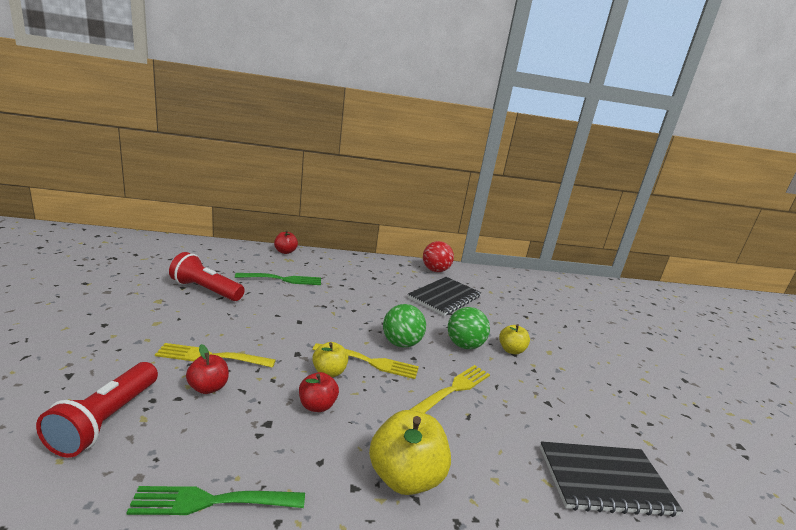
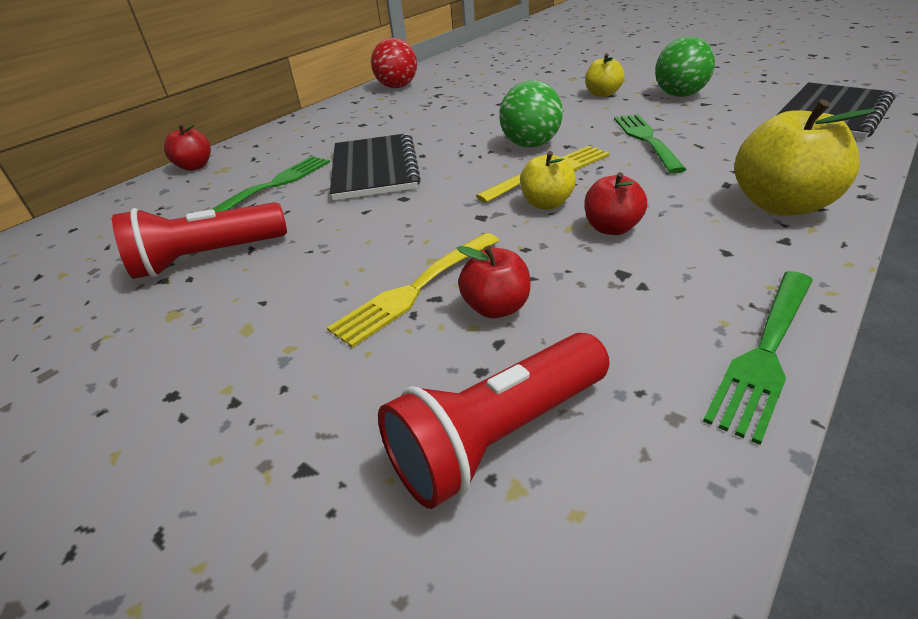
camera: 40 degrees left, 15 degrees up
red flashlight [36,362,158,458] -> red flashlight turned 90 degrees clockwise [378,333,609,509]
black notebook [408,277,481,316] -> black notebook moved to [330,133,421,200]
yellow fork [410,365,490,413] -> green fork [614,114,687,174]
green ball [448,307,490,349] -> green ball moved to [655,36,715,97]

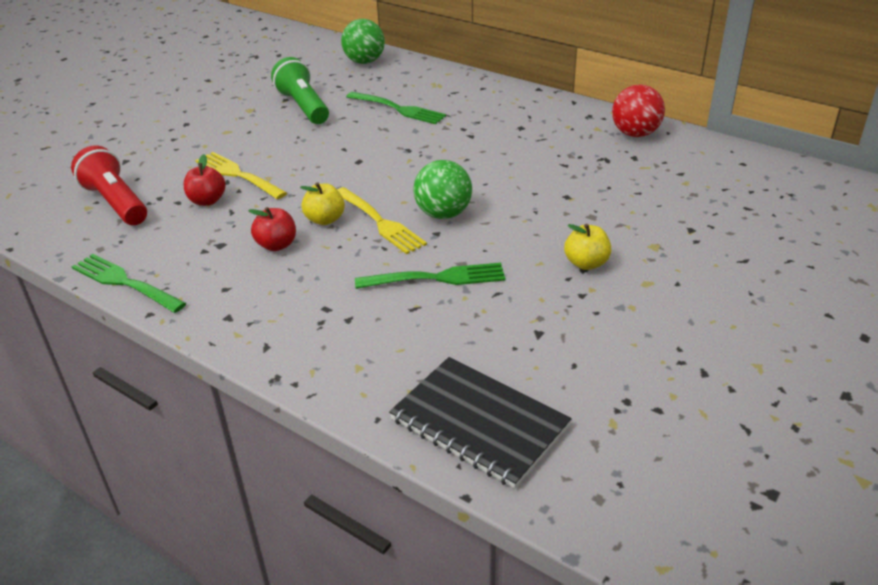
camera: 85 degrees right, 0 degrees up
red flashlight [112,202,287,279] -> green flashlight [271,57,329,124]
red apple [164,124,211,171] -> none
black notebook [330,133,421,200] -> none
green ball [655,36,715,97] -> green ball moved to [341,19,385,64]
yellow apple [734,99,876,216] -> none

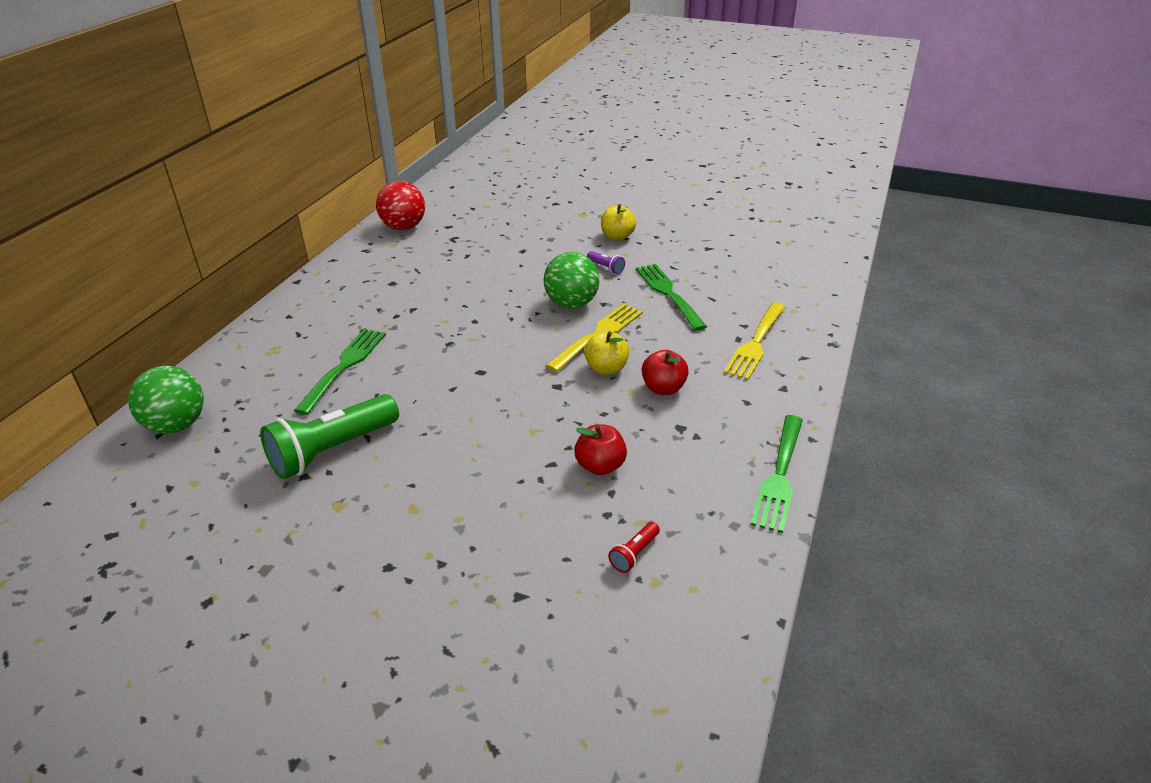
camera: 105 degrees left, 0 degrees up
red flashlight [71,145,147,225] -> red flashlight [608,522,660,573], size x0.43
yellow fork [195,152,287,199] -> yellow fork moved to [723,302,785,380]
black notebook [389,357,572,489] -> none
none -> purple flashlight [587,251,625,274]

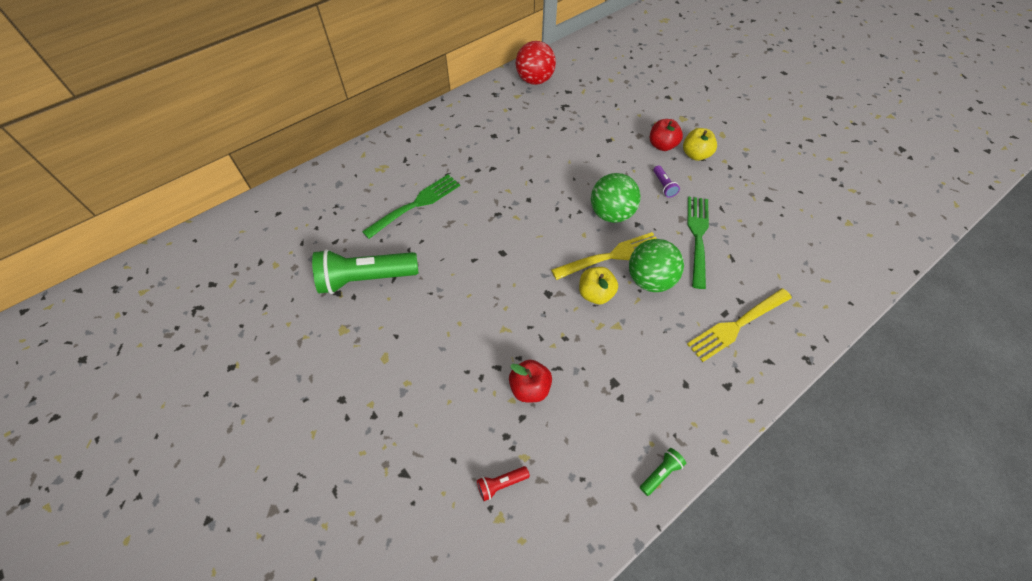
camera: 30 degrees right, 20 degrees up
green ball [128,366,204,434] -> green ball moved to [629,239,684,292]
red apple [642,350,689,395] -> red apple moved to [650,119,683,151]
green fork [751,415,803,533] -> green flashlight [640,448,686,496]

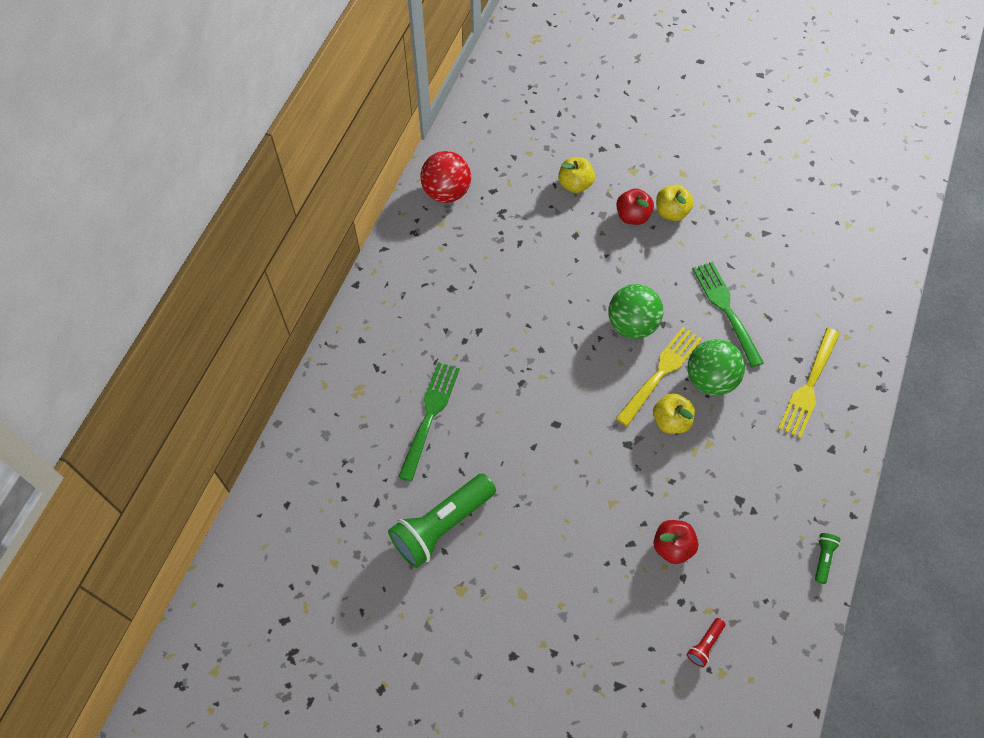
camera: 30 degrees left, 5 degrees up
purple flashlight [654,165,680,198] -> none
none -> yellow apple [558,157,595,193]

